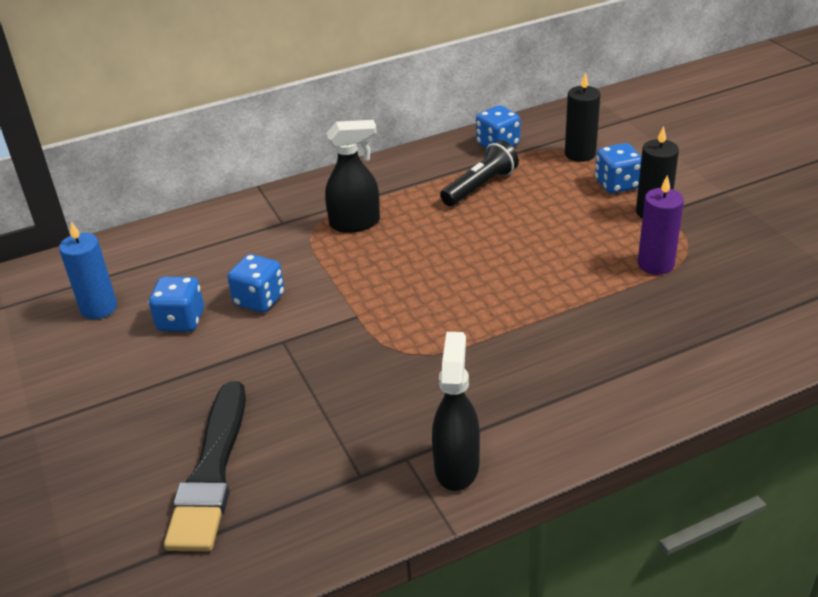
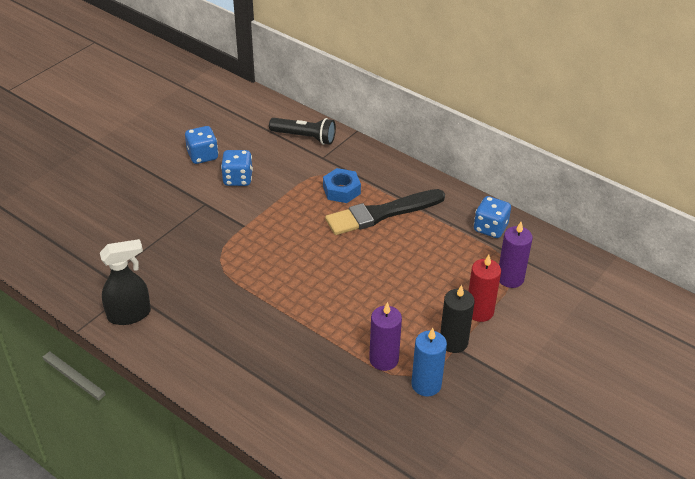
camera: 60 degrees right, 5 degrees up
blue candle [59,222,117,319] -> blue candle moved to [411,328,447,396]
black brush [164,381,246,551] -> black brush moved to [325,189,445,235]
black spray bottle [325,120,380,233] -> blue nut [323,168,361,203]
black flashlight [440,140,519,206] -> black flashlight moved to [269,118,336,145]
black candle [565,72,600,162] -> purple candle [499,222,533,288]
blue dice [595,143,642,194] -> red candle [468,255,501,322]

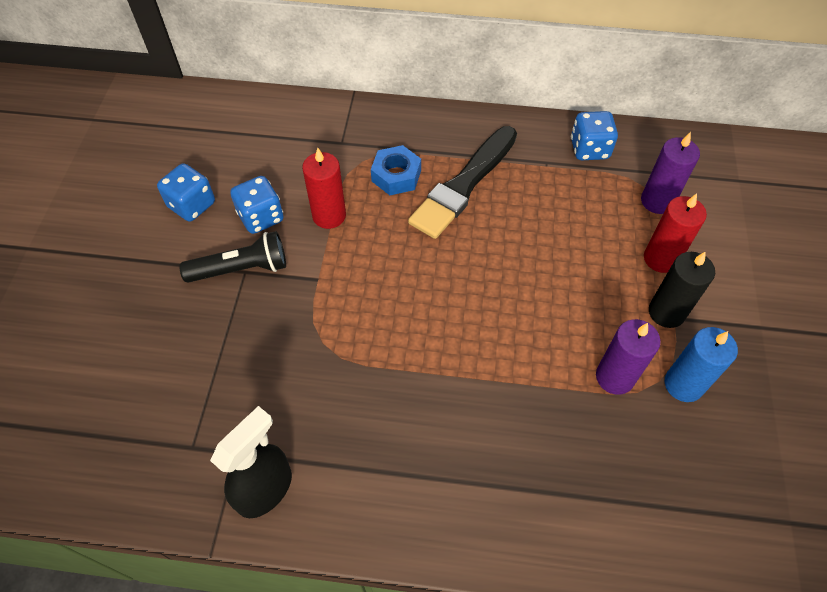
camera: 30 degrees left, 15 degrees up
black flashlight [269,118,336,145] -> black flashlight moved to [179,231,286,283]
none -> red candle [302,148,346,229]

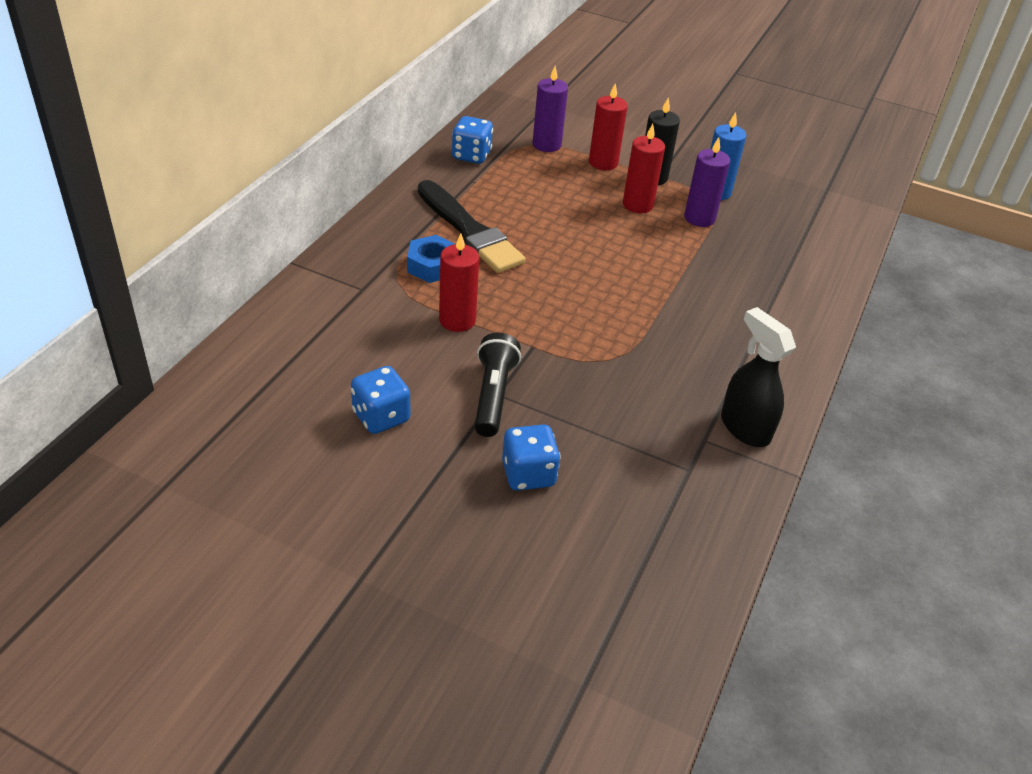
camera: 75 degrees left, 15 degrees down
blue dice [230,176,284,234] -> blue dice moved to [502,424,561,491]
none -> red candle [623,124,665,213]

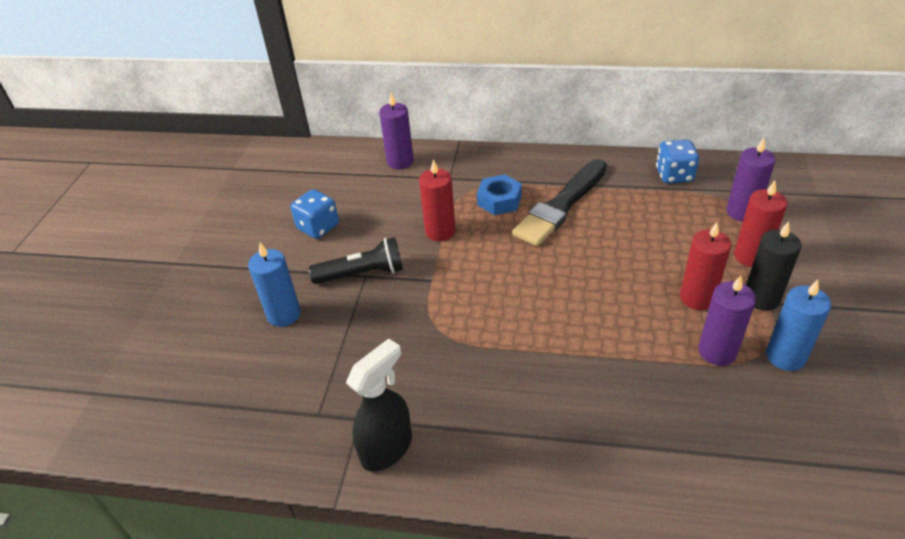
camera: 80 degrees right, 0 degrees up
blue dice [502,424,561,491] -> blue candle [248,243,301,327]
none -> purple candle [379,93,414,169]

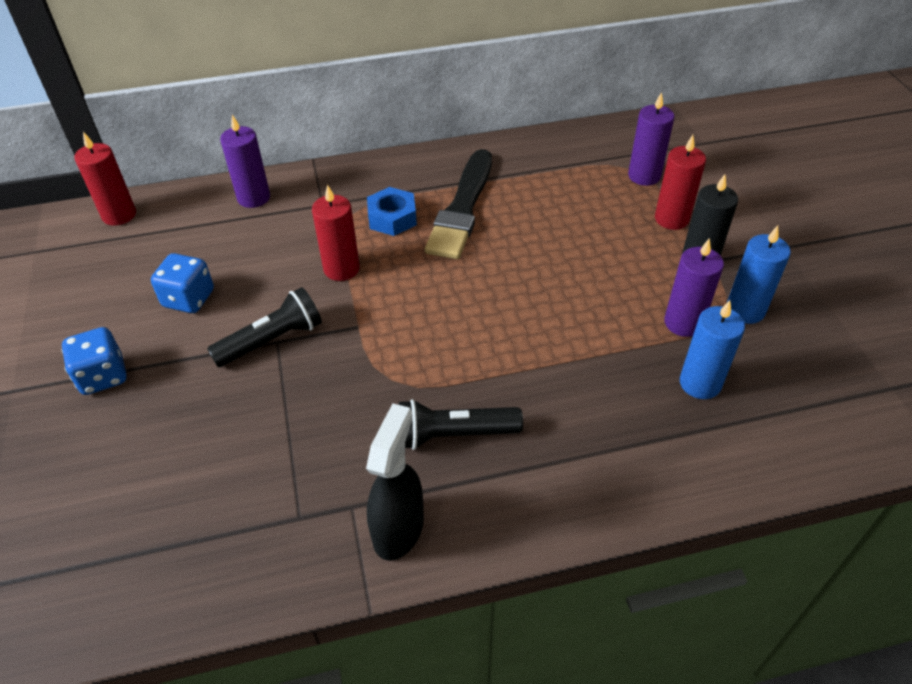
camera: 25 degrees left, 5 degrees up
blue candle [248,243,301,327] -> blue candle moved to [680,300,745,399]
blue dice [656,140,699,184] -> blue dice moved to [62,327,127,395]
red candle [680,222,731,310] -> red candle moved to [74,132,136,226]
none -> black flashlight [399,399,523,450]

